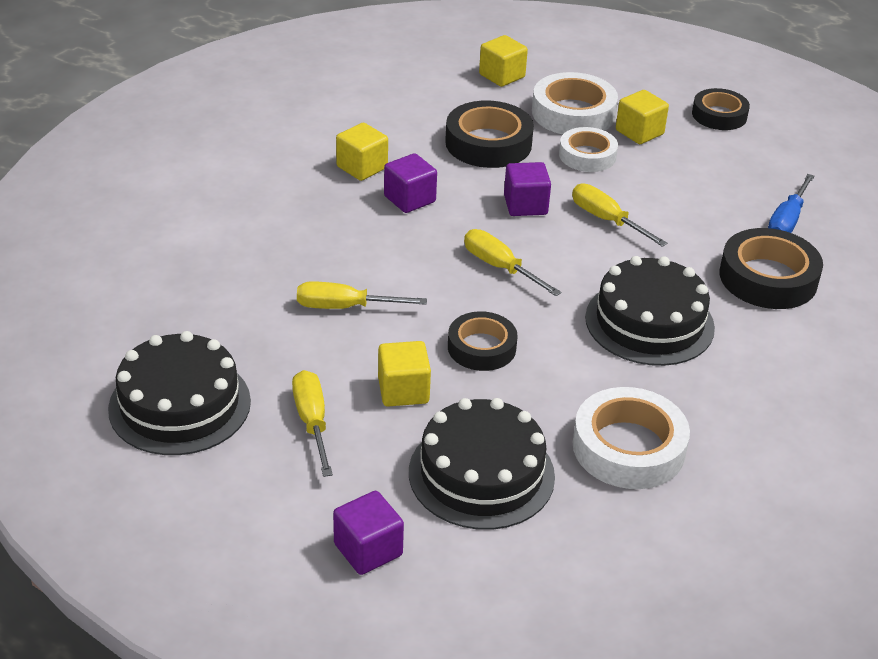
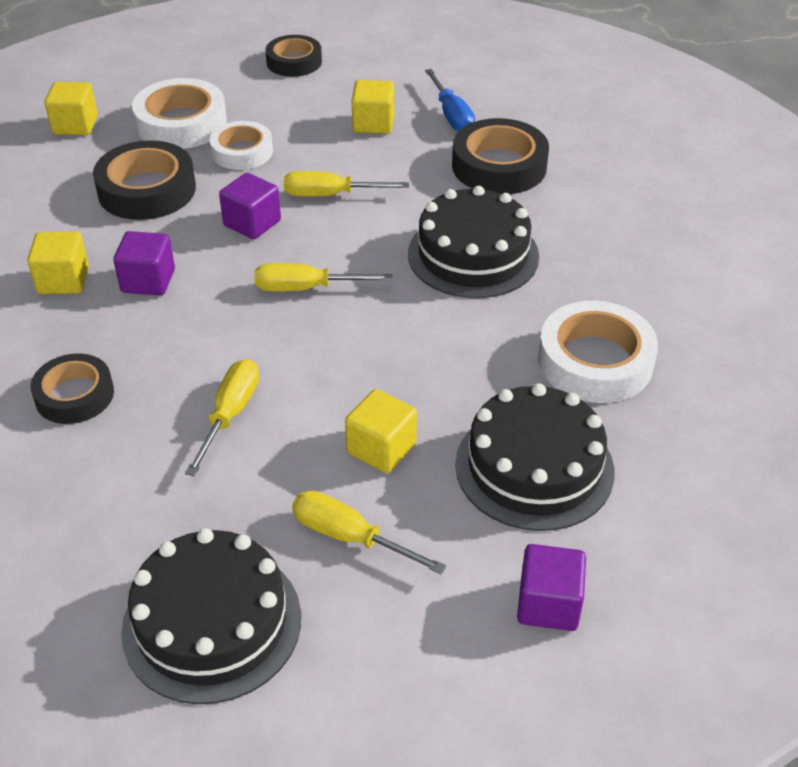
camera: 45 degrees left, 5 degrees up
yellow screwdriver [297,281,427,309] -> yellow screwdriver turned 150 degrees clockwise [185,359,259,476]
black tape [448,311,518,371] -> black tape moved to [30,353,114,424]
yellow cube [616,90,669,144] -> yellow cube moved to [352,80,394,134]

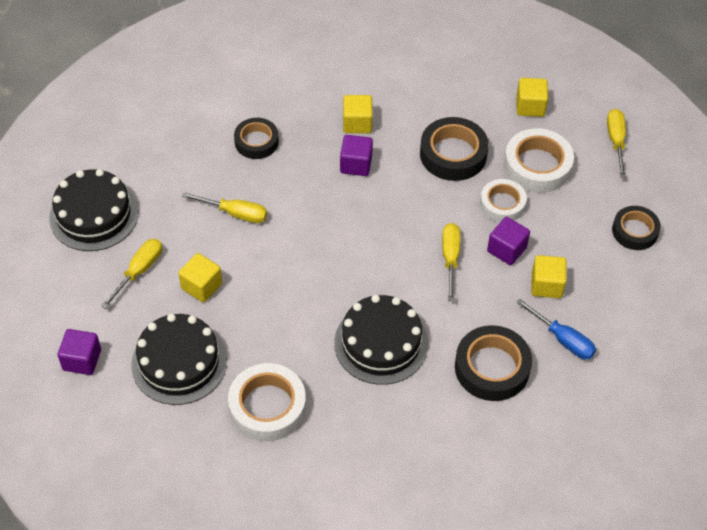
camera: 90 degrees right, 10 degrees up
purple cube [219,173,281,239] -> purple cube moved to [487,217,530,265]
yellow screwdriver [254,263,392,291] -> yellow screwdriver moved to [607,109,626,178]
blue screwdriver [425,69,475,132] -> blue screwdriver turned 120 degrees counterclockwise [516,298,596,359]

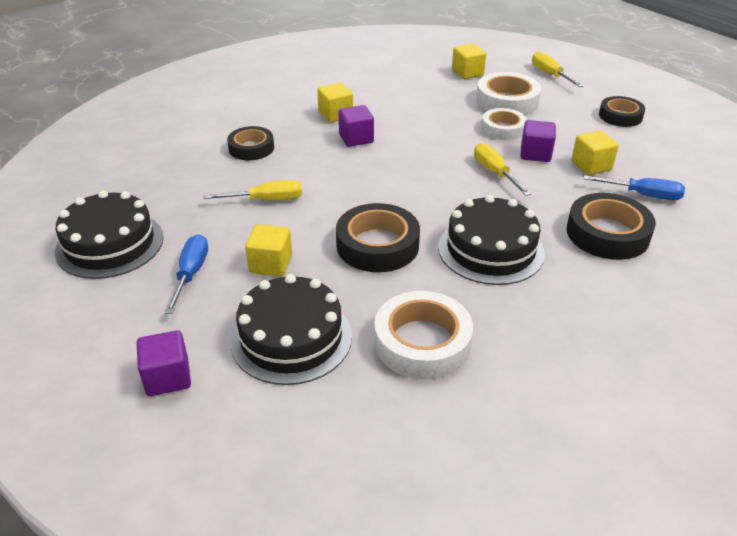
camera: 25 degrees left, 15 degrees down
yellow screwdriver [101,239,162,309] -> blue screwdriver [165,235,208,314]
black tape [420,117,489,181] -> black tape moved to [336,203,420,272]

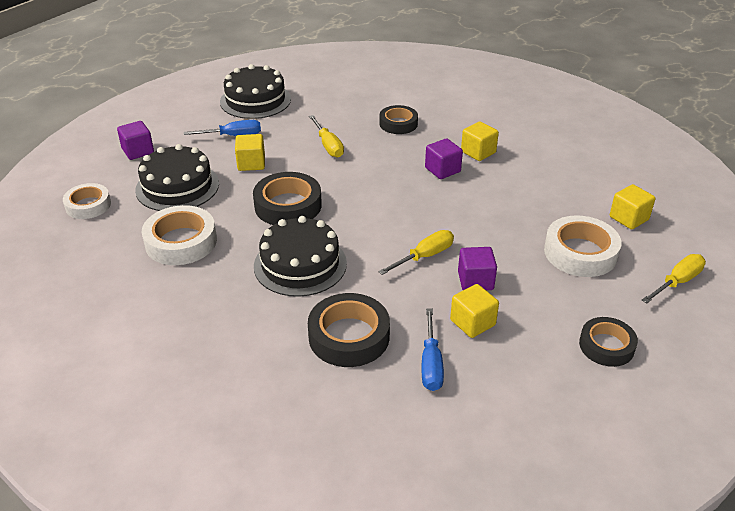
camera: 75 degrees right, 0 degrees up
white tape [481,108,527,140] -> white tape moved to [63,183,111,219]

